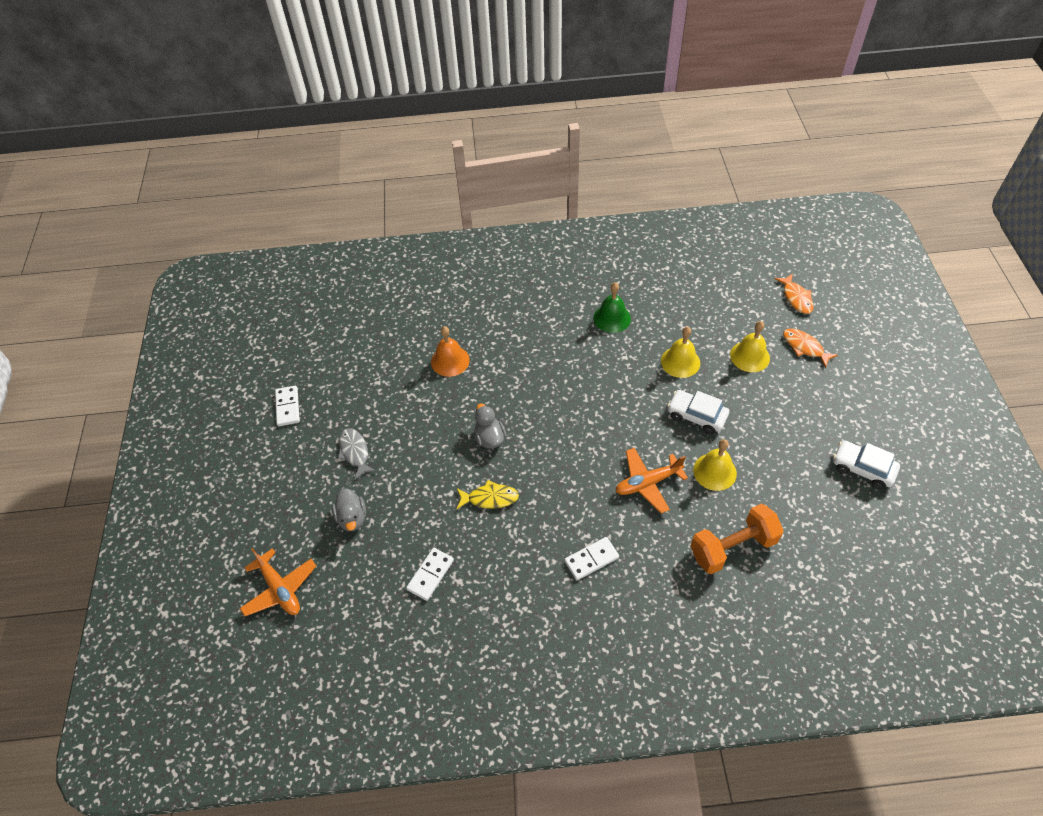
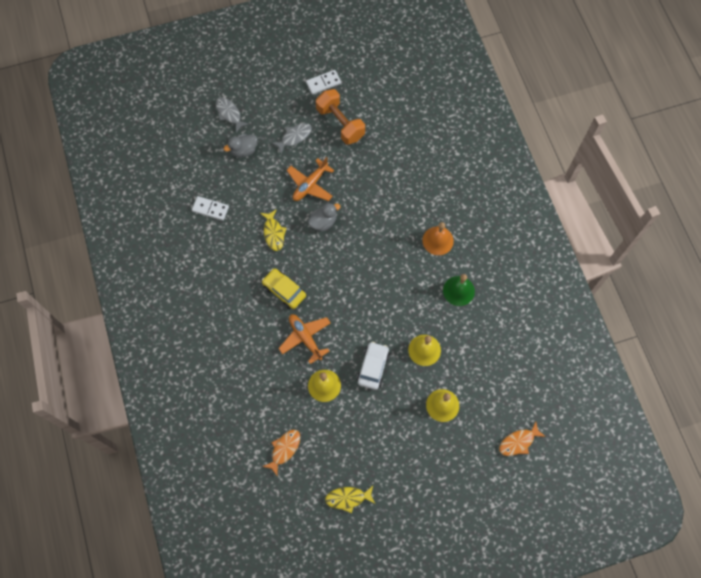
camera: 75 degrees right, 15 degrees up
orange plane [240,548,316,616] -> orange plane moved to [287,157,334,201]
orange bell [431,326,470,377] -> orange bell moved to [422,222,454,255]
white domino [564,537,619,580] -> none
orange dumbbell [690,504,784,574] -> orange dumbbell moved to [316,89,365,145]
orange fish [783,329,838,368] -> orange fish moved to [262,429,300,477]
white car [833,440,900,489] -> yellow fish [325,486,375,513]
none -> grey fish [216,98,249,133]
none -> yellow car [262,268,306,309]

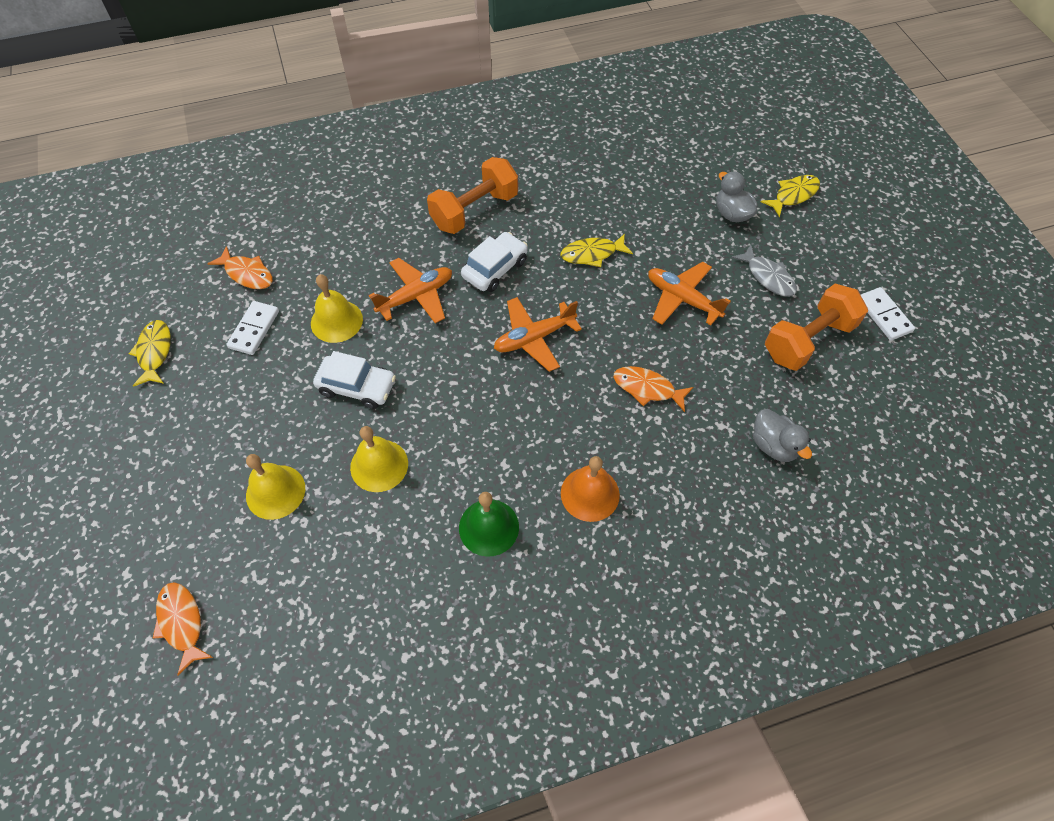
camera: 90 degrees right, 10 degrees down
white domino [192,196,229,221] -> white domino moved to [226,301,279,355]
grey fish [216,98,249,133] -> yellow fish [761,175,820,217]
yellow car [262,268,306,309] -> white car [461,232,528,292]
grey duck [308,203,341,232] -> grey duck moved to [753,409,812,462]
none -> orange dumbbell [427,157,518,234]
none -> orange plane [494,297,582,372]
none -> orange fish [613,366,693,412]

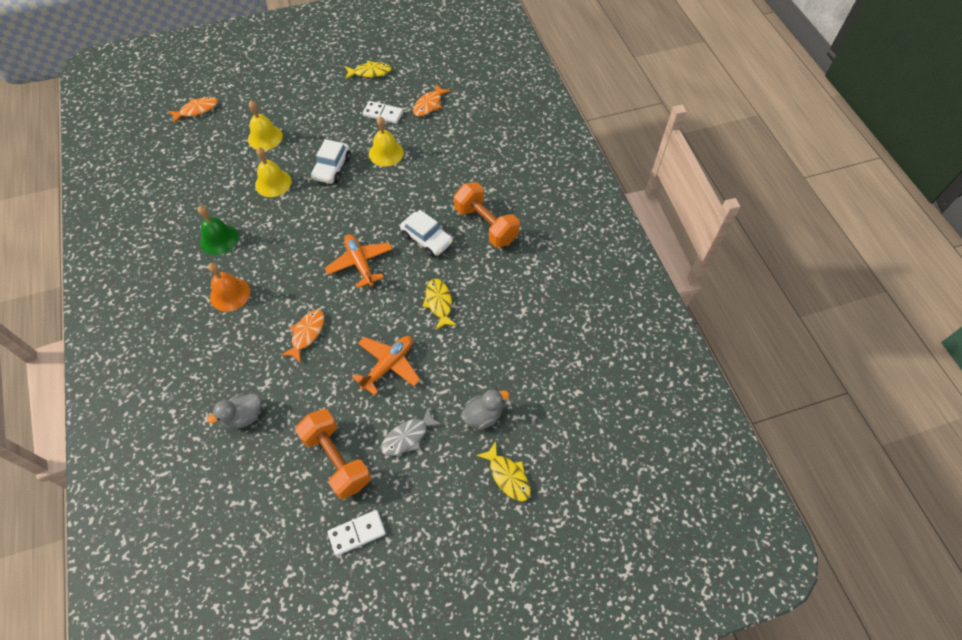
camera: 90 degrees right, 0 degrees up
orange plane [369,258,452,323] -> none

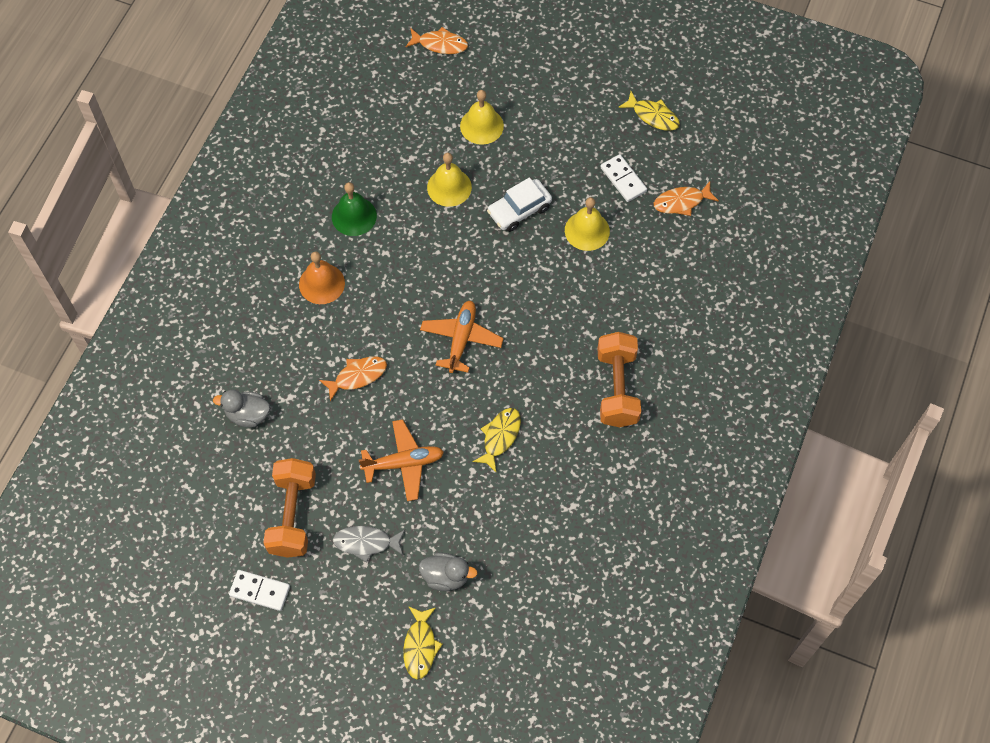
camera: 40 degrees right, 5 degrees up
white car [400,210,453,257] -> none

